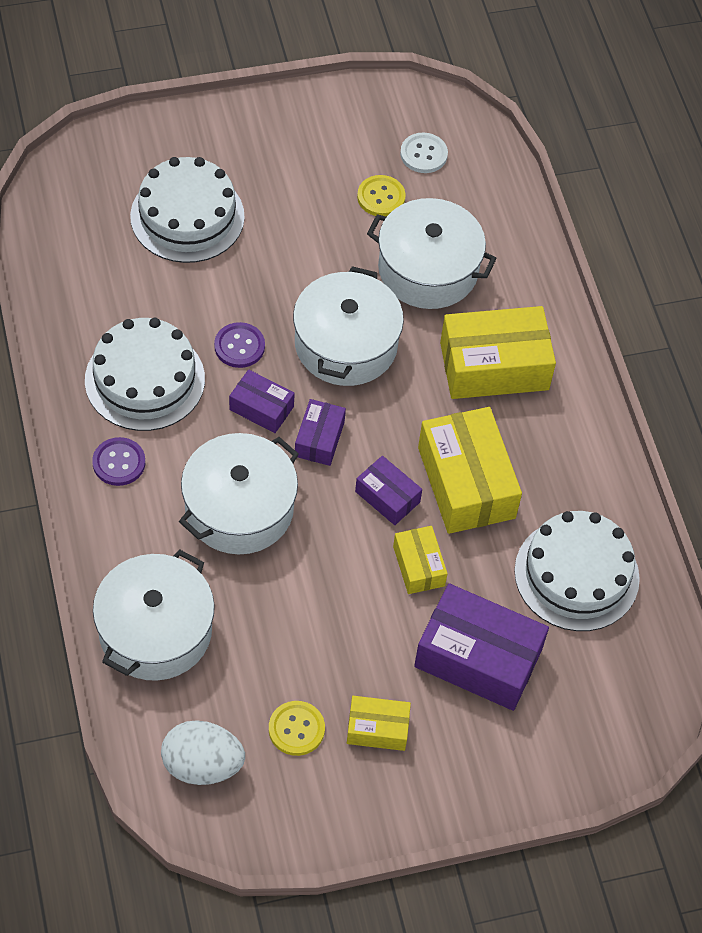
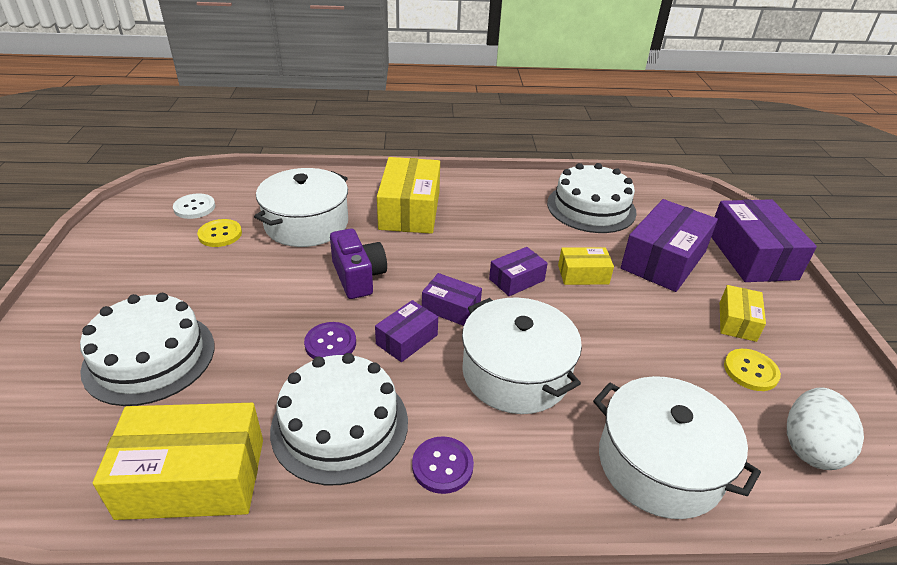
camera: 75 degrees left, 20 degrees down
white pot [293,266,404,386] -> purple camera [330,229,387,299]
yellow box [418,407,522,534] -> yellow box moved to [93,403,263,520]
none -> purple box [711,199,817,282]

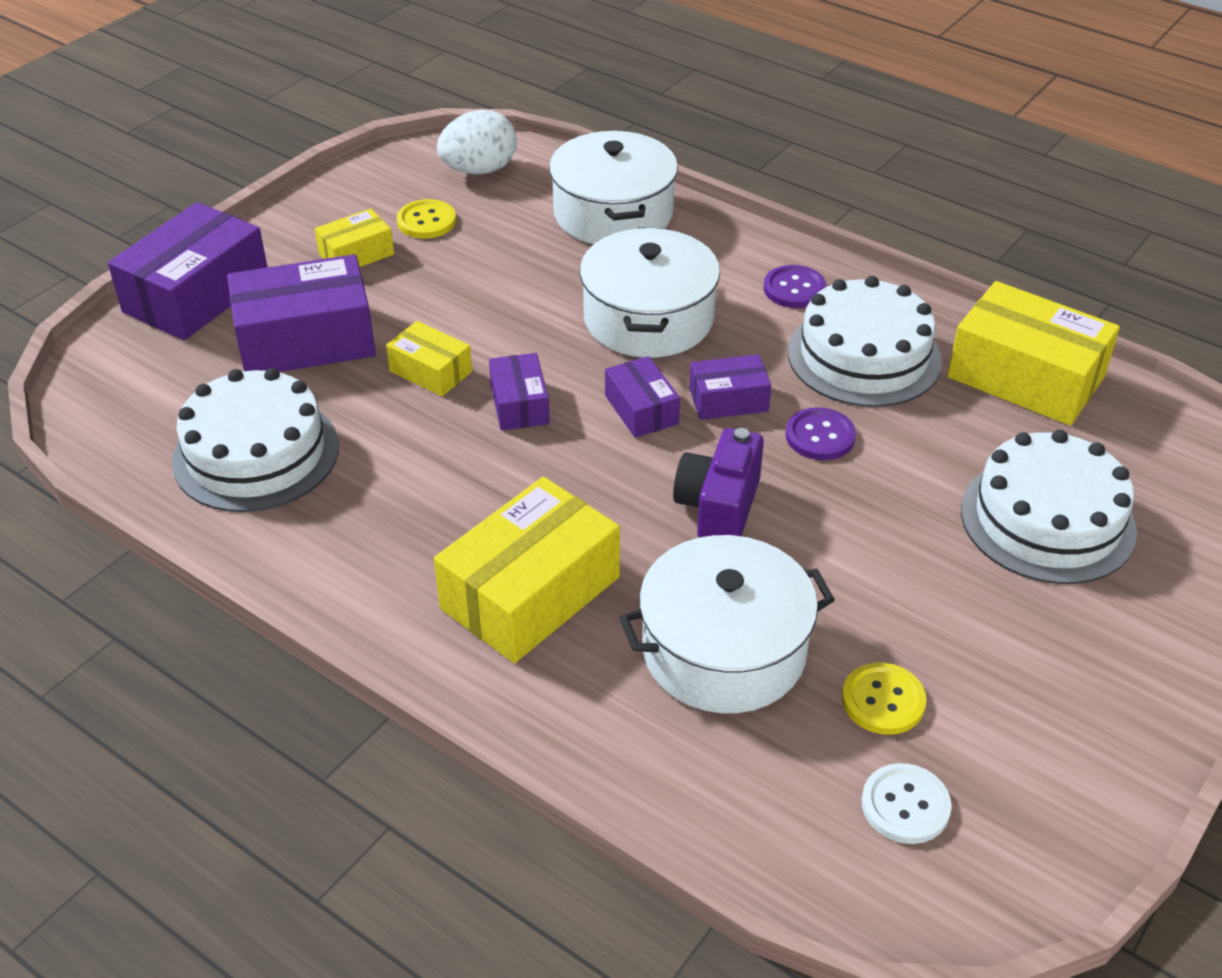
camera: 140 degrees left, 5 degrees up
purple box [489,247,548,296] -> purple box turned 75 degrees clockwise [489,353,550,430]

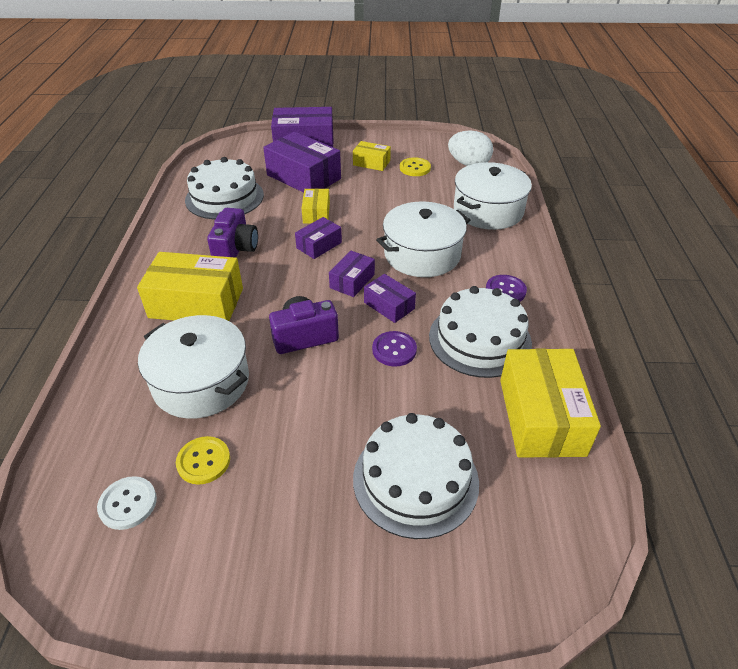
camera: 55 degrees right, 0 degrees up
none -> purple camera [207,208,258,258]

